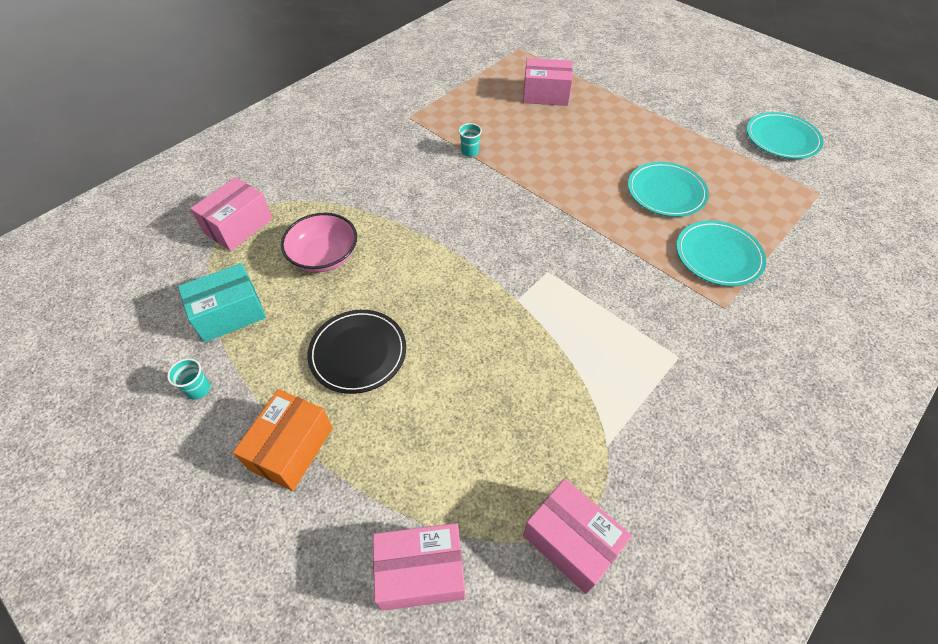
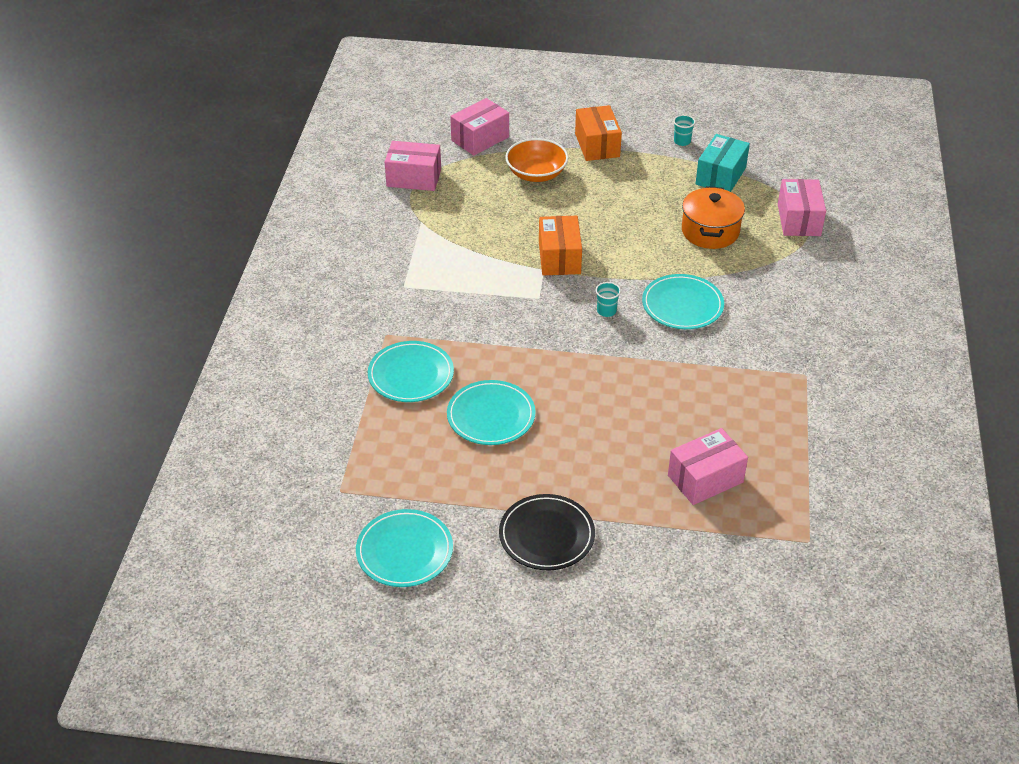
camera: 145 degrees right, 10 degrees down
pink bowl [281,213,357,272] -> orange pot [682,186,745,249]
black plate [307,310,406,394] -> black plate moved to [499,494,595,570]
turquoise cup [458,123,482,157] -> turquoise cup moved to [595,282,621,317]
none -> orange bowl [505,138,568,182]
none -> orange box [539,216,582,275]
none -> turquoise plate [642,274,724,329]

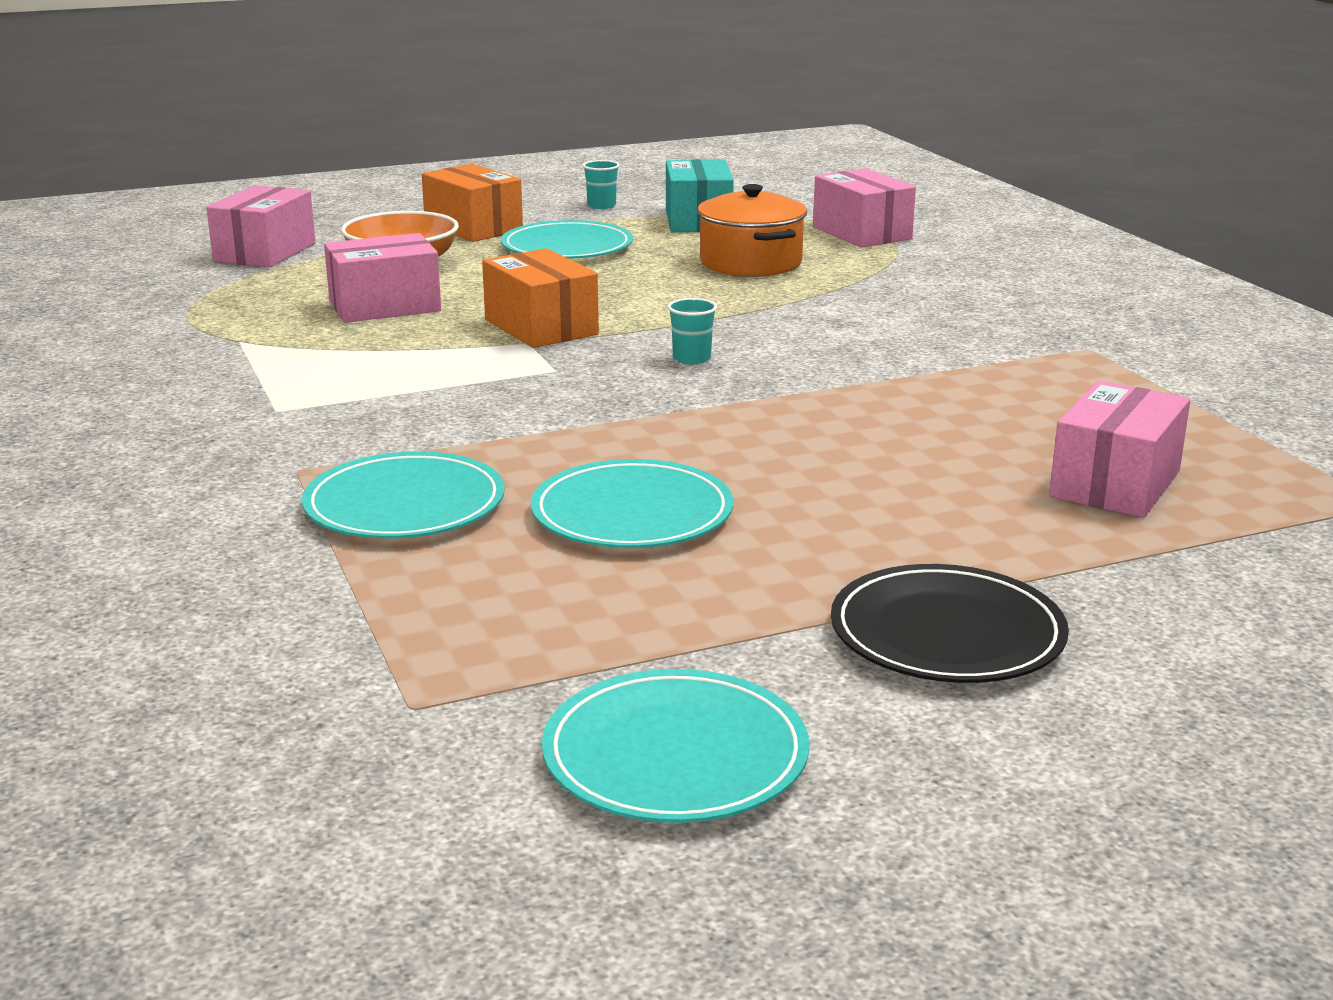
camera: 30 degrees left, 20 degrees down
pink box [385,141,441,191] -> pink box moved to [324,233,441,323]
turquoise plate [642,274,724,329] -> turquoise plate moved to [501,220,633,259]

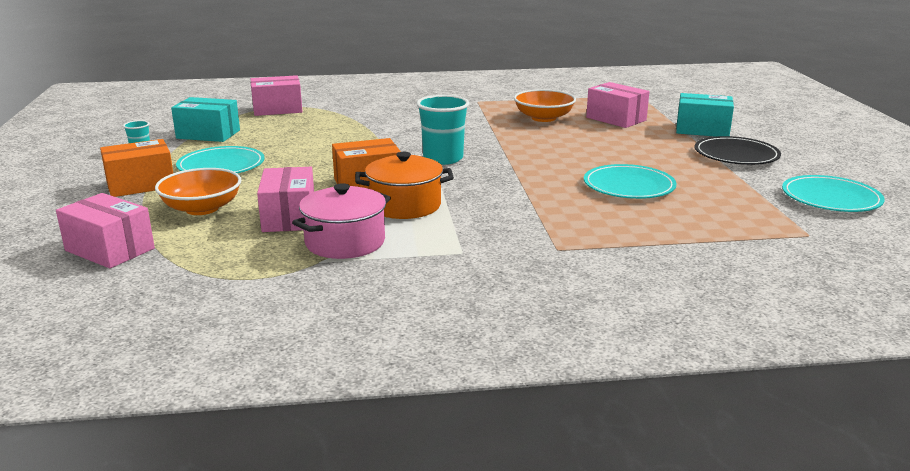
camera: 75 degrees left, 0 degrees up
turquoise plate [302,451,505,539] -> none
turquoise cup [667,298,717,365] -> turquoise cup [416,95,469,165], size x2.02
orange pot [697,184,807,277] -> orange pot moved to [355,152,454,219]
none -> pink pot [292,183,391,259]
none -> orange bowl [514,89,576,122]
none -> turquoise box [676,93,734,137]

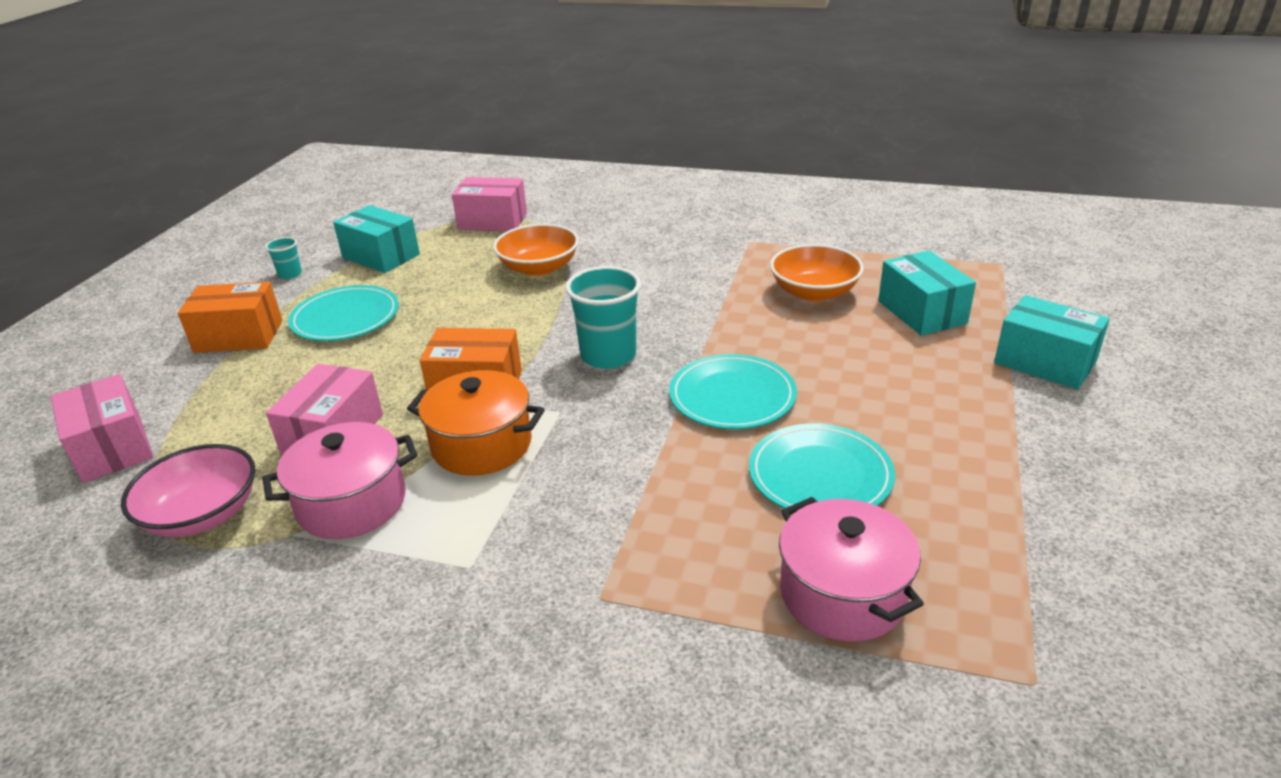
camera: 25 degrees right, 10 degrees up
orange bowl [155,168,241,215] -> orange bowl moved to [493,224,579,276]
pink box [586,82,649,128] -> turquoise box [878,250,976,336]
black plate [695,136,781,165] -> none
turquoise plate [782,175,885,212] -> turquoise plate moved to [669,354,797,429]
none -> pink bowl [121,444,256,537]
none -> pink pot [779,497,924,642]

